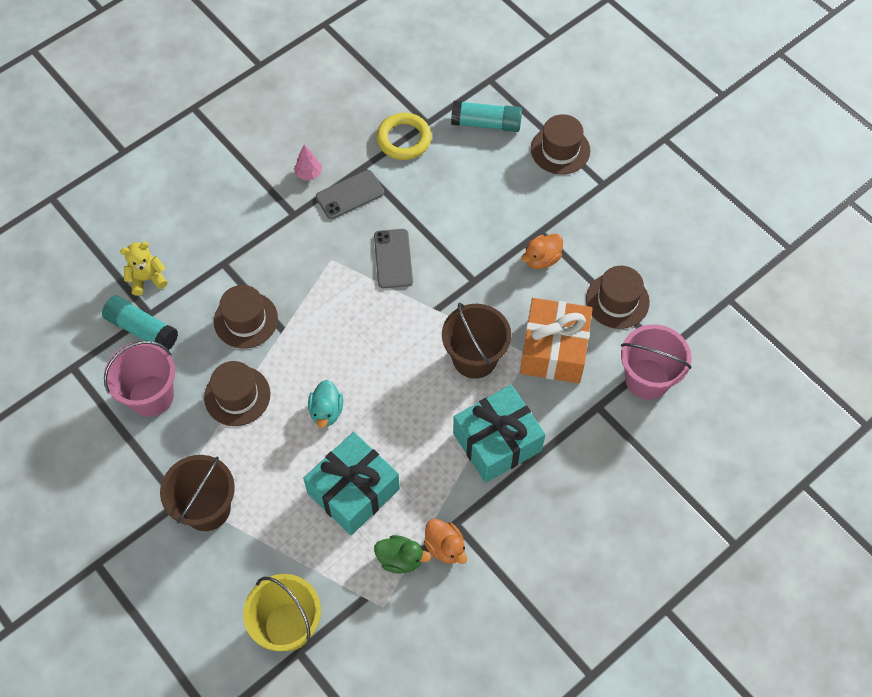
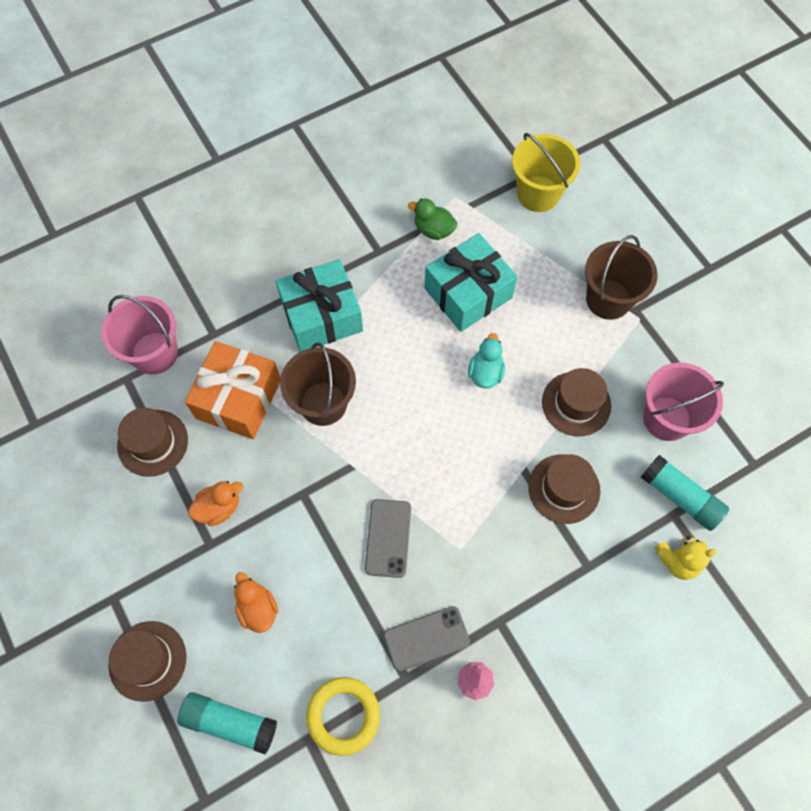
camera: 170 degrees left, 5 degrees up
orange duck [424,519,467,564] -> orange duck moved to [234,572,278,633]

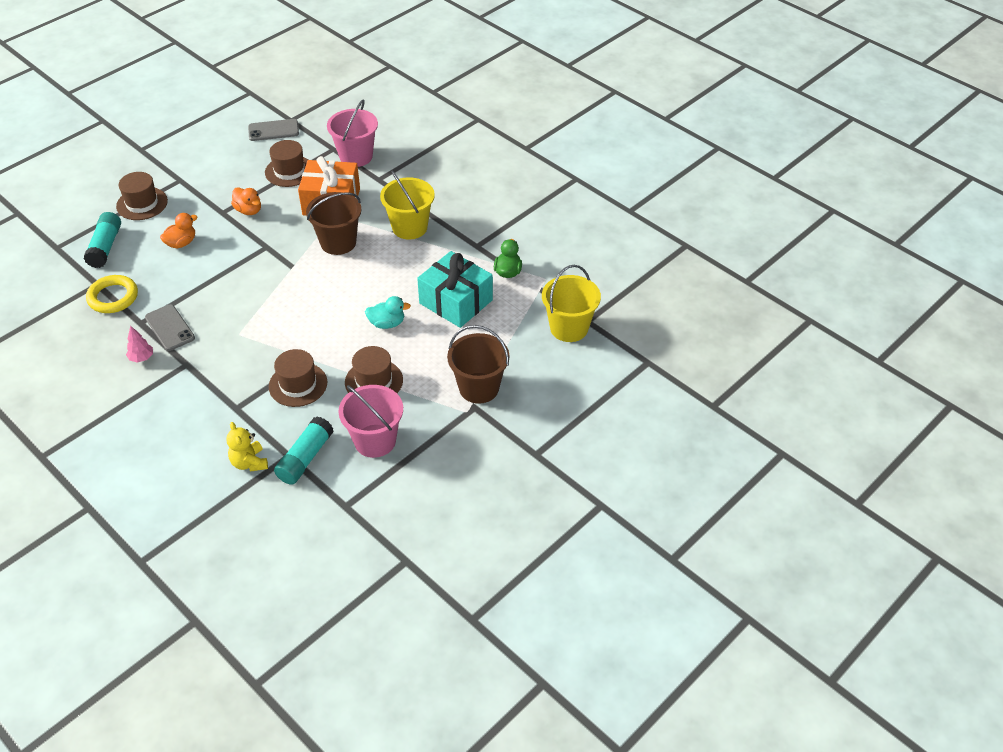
camera: 75 degrees right, 20 degrees down
turquoise gift [276,259,363,352] -> yellow bucket [380,170,435,240]
grey phone [365,499,411,578] -> grey phone moved to [248,119,299,141]

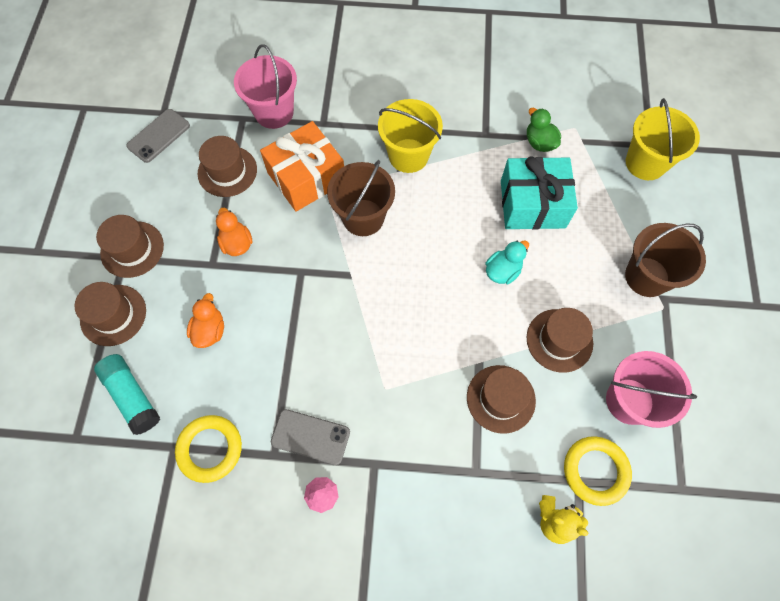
camera: 40 degrees left, 20 degrees up
orange duck [231,187,261,215] -> orange duck turned 120 degrees counterclockwise [216,208,253,256]
turquoise glue stick [274,417,334,485] -> yellow ring [564,436,632,506]
none -> brown hat [96,215,164,278]

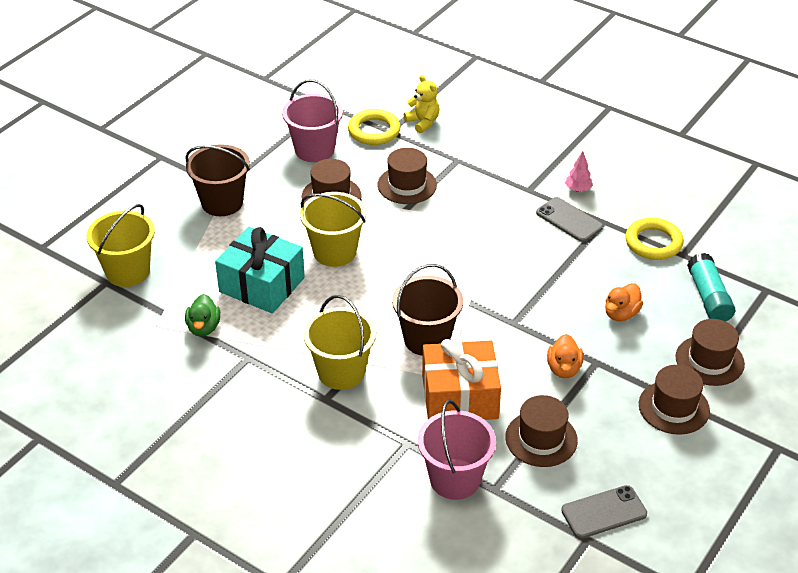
camera: 150 degrees left, 25 degrees down
turquoise duck [485,241,529,284] -> yellow bucket [300,192,366,267]

